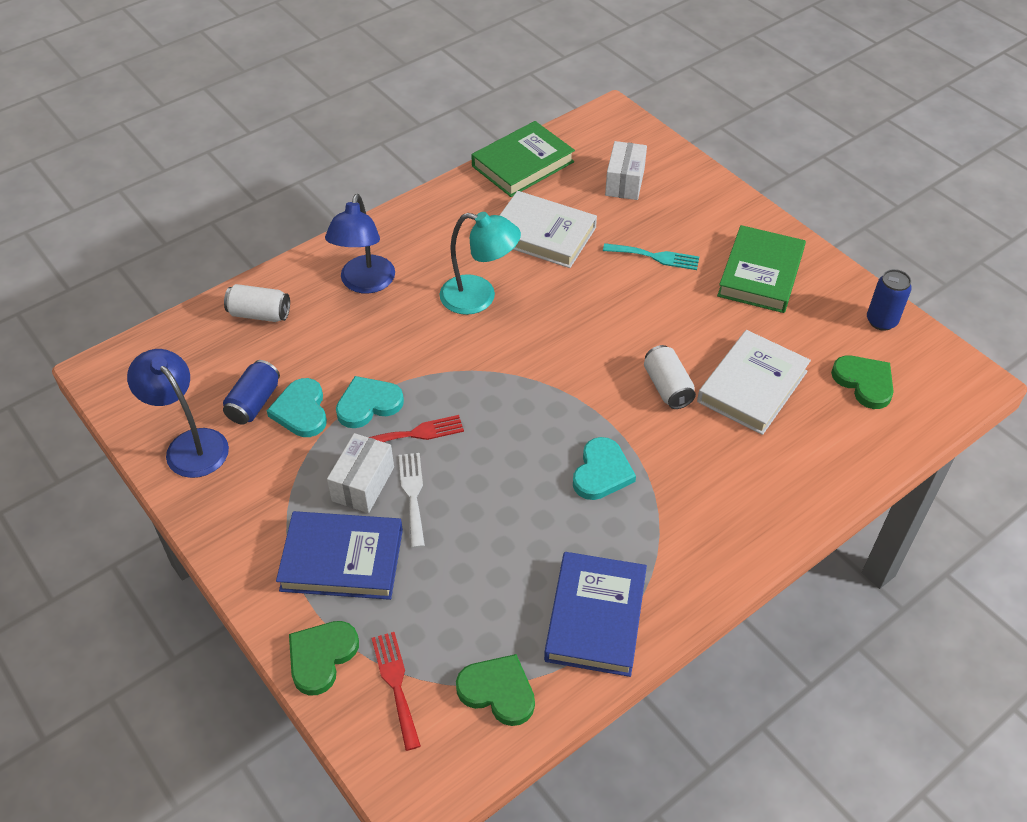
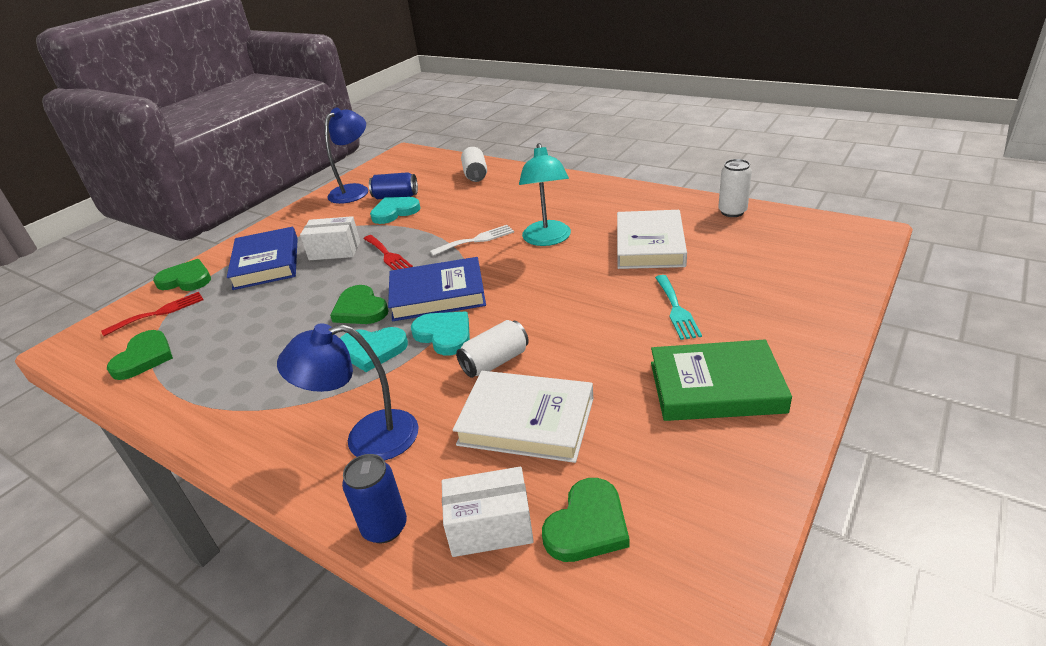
camera: 75 degrees right, 15 degrees down
blue lamp [325,194,395,294] -> blue lamp moved to [277,323,419,461]
turquoise heart [336,376,404,428] -> turquoise heart moved to [411,312,470,356]
white fork [399,453,425,548] -> white fork moved to [430,225,514,256]
green book [471,121,575,197] -> white can [718,159,752,217]
blue book [544,552,647,677] -> blue book moved to [388,257,486,321]
white box [605,141,647,200] -> white box moved to [442,467,534,557]
blue can [867,269,912,331] -> blue can moved to [342,454,407,543]
none -> green heart [330,285,389,324]

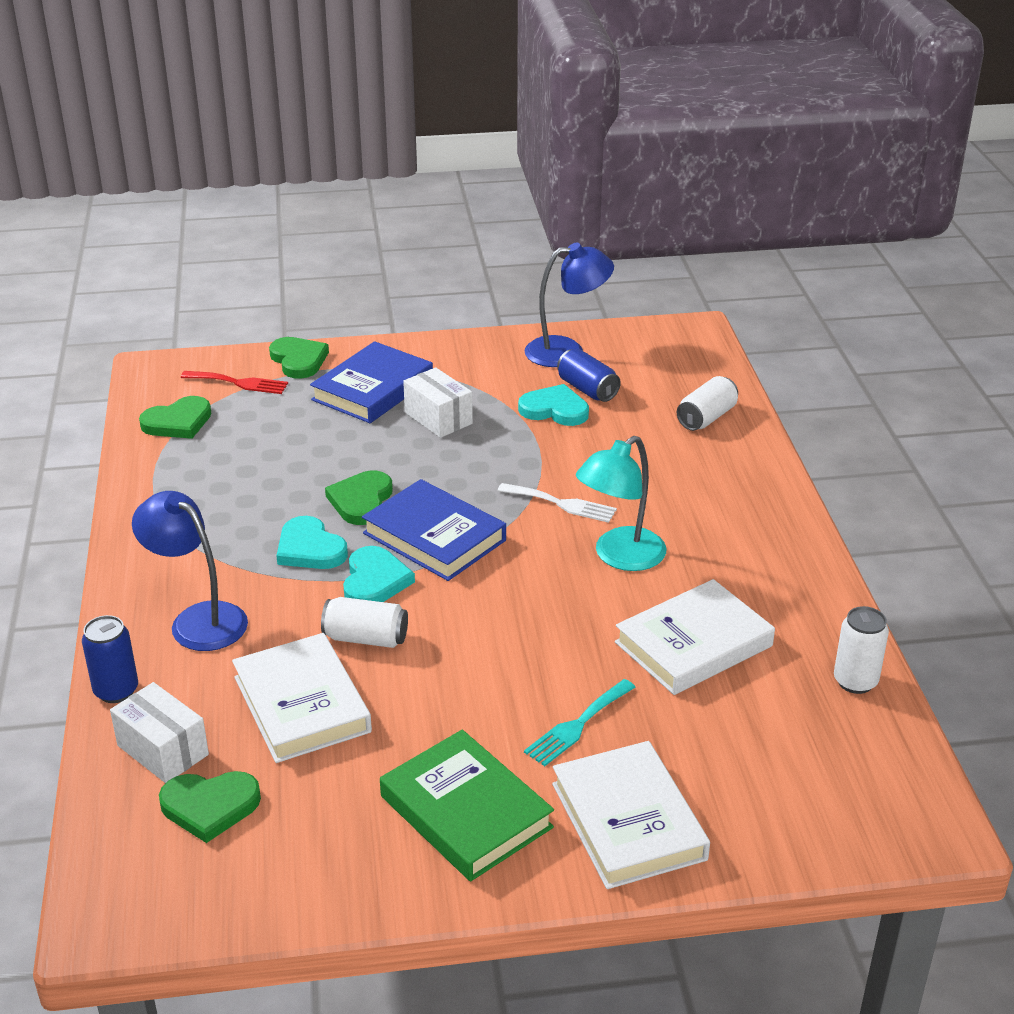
camera: 45 degrees right, 0 degrees up
red fork [363,235,413,270] -> none
none -> white book [552,741,710,889]

